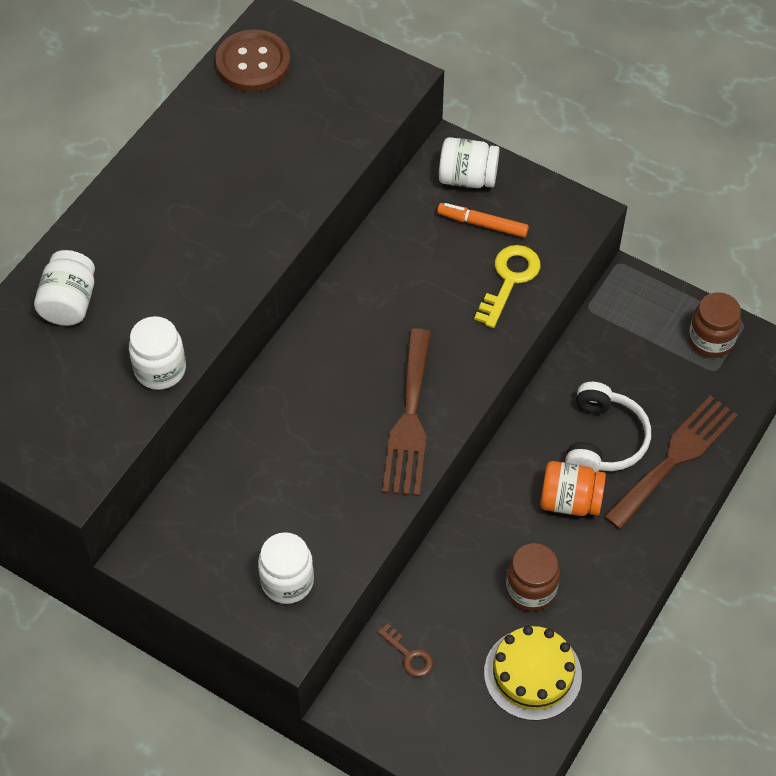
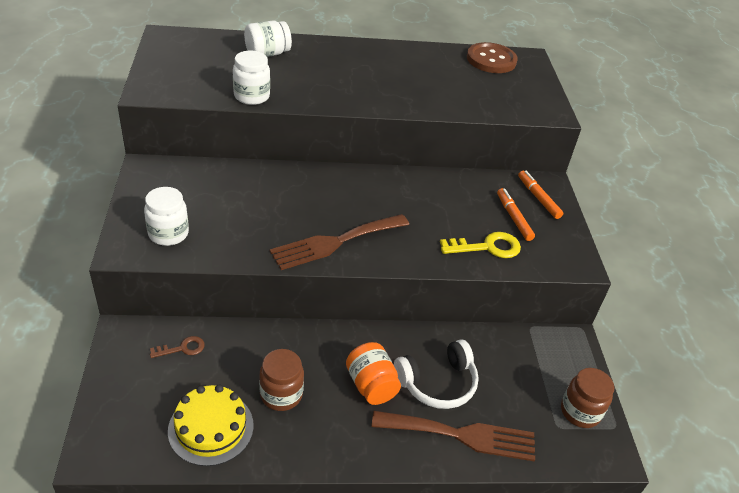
camera: 50 degrees right, 15 degrees down
brown key [378,624,433,677] -> brown key turned 120 degrees counterclockwise [150,336,205,358]
white jar [439,137,500,188] -> orange marker [518,171,563,219]

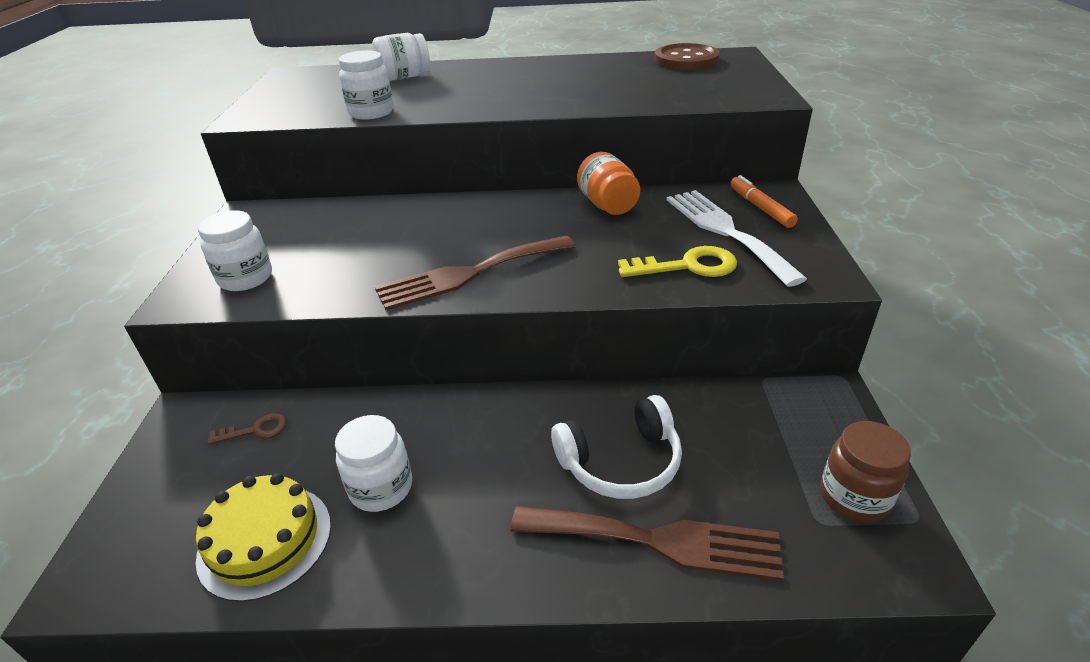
camera: 10 degrees right, 5 degrees down
brown jar [259,349,304,411] -> white jar [335,415,412,512]
orange jar [346,342,401,405] -> orange jar moved to [577,152,640,215]
orange marker [497,188,535,241] -> white fork [666,190,807,287]

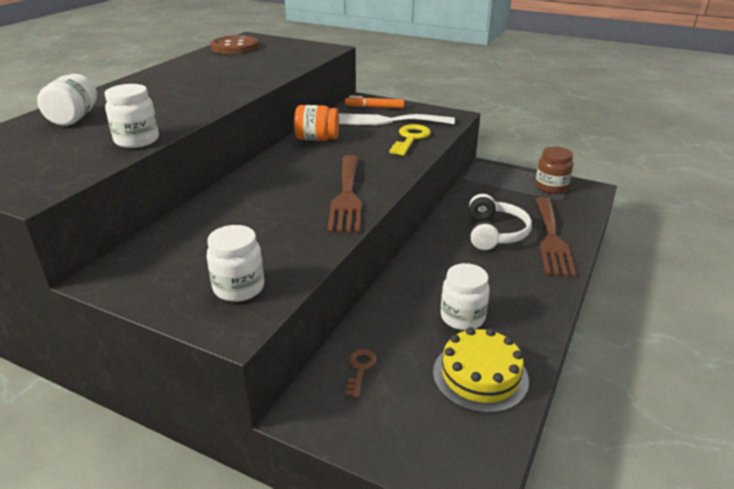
camera: 65 degrees left, 5 degrees down
brown fork [511,506,784,581] -> brown fork turned 150 degrees clockwise [536,197,576,277]

